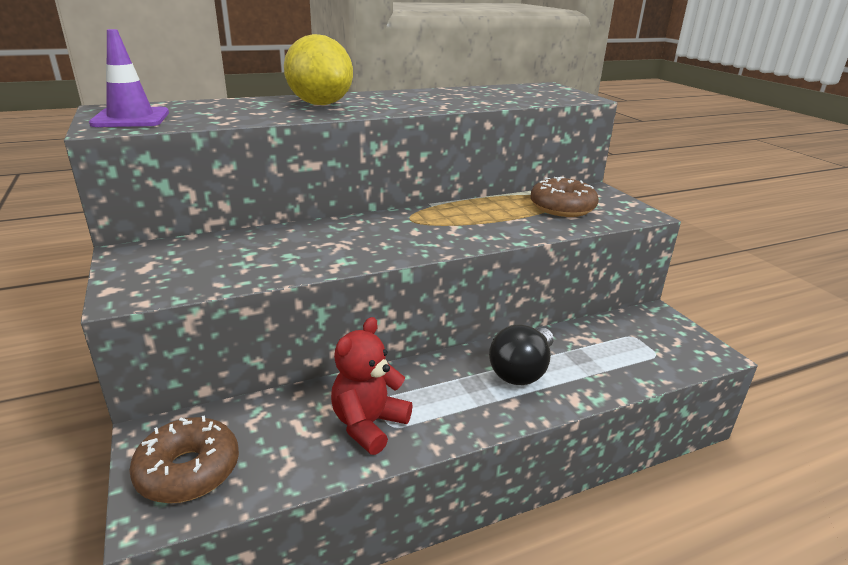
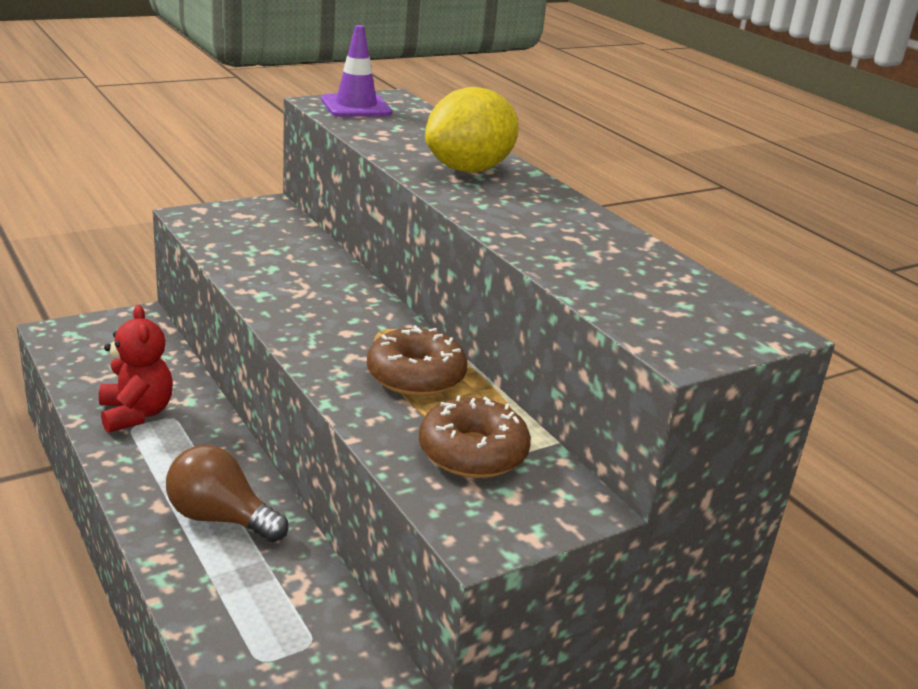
camera: 80 degrees right, 0 degrees up
brown donut [129,415,239,503] -> brown donut moved to [367,325,467,396]
red teddy bear [331,317,413,455] -> red teddy bear turned 45 degrees clockwise [99,305,173,433]
black light bulb [489,325,554,385] -> brown light bulb [166,445,288,542]

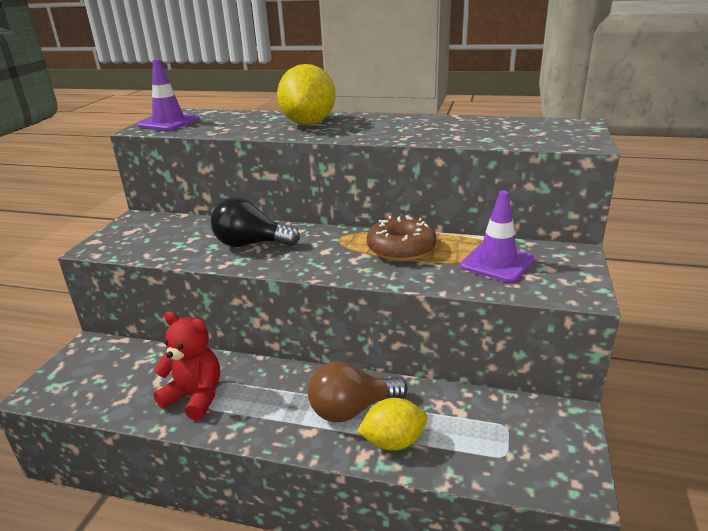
camera: 40 degrees left, 0 degrees up
brown donut [419,395,531,478] -> purple traffic cone [460,190,534,282]
none -> black light bulb [211,197,300,247]
none -> yellow lemon [357,398,428,451]

